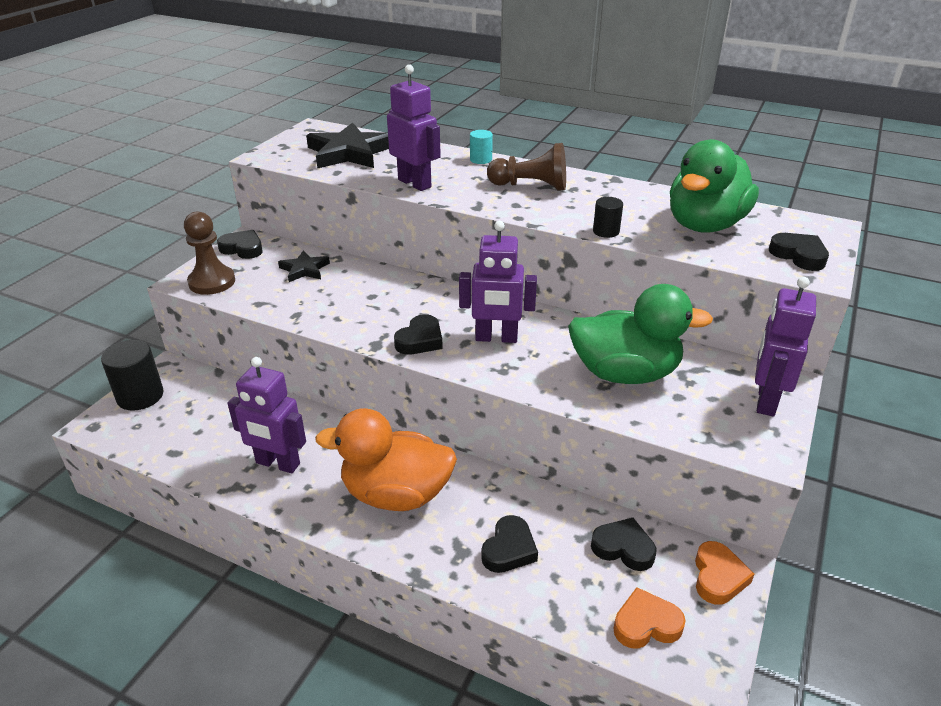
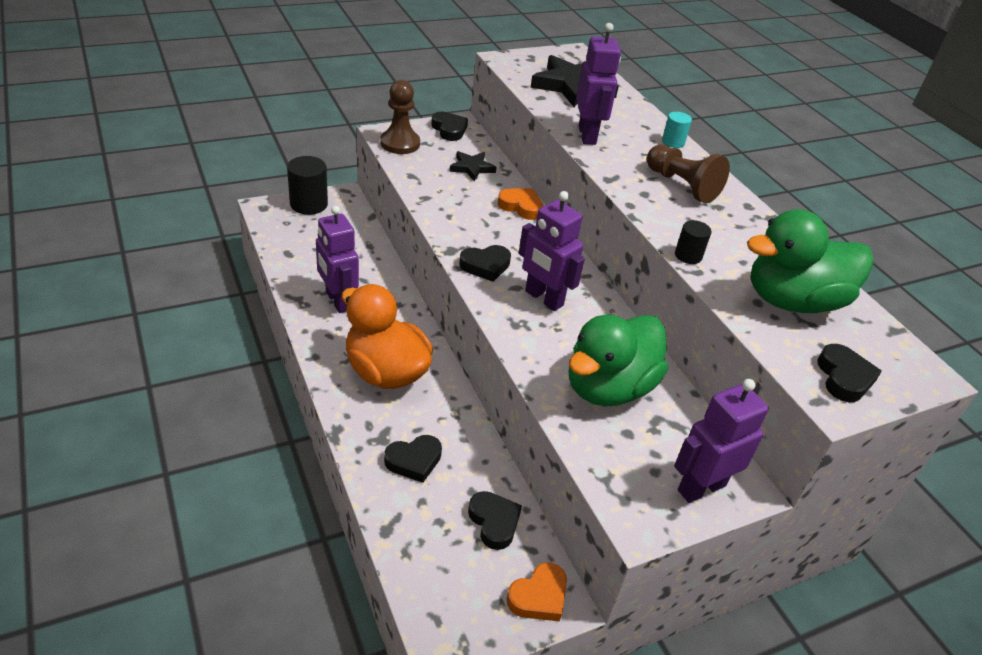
camera: 35 degrees right, 5 degrees up
green duck [568,284,713,384] -> green duck turned 90 degrees clockwise [568,314,668,406]
orange heart [613,587,686,649] -> orange heart moved to [498,188,543,220]

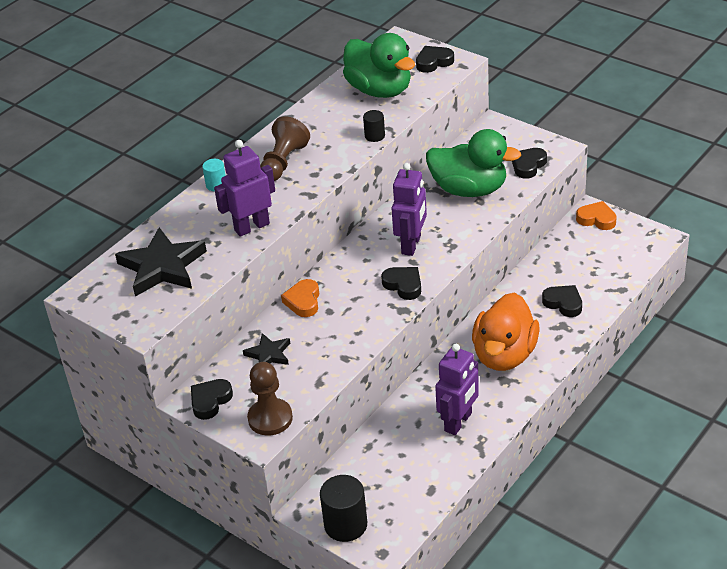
camera: 110 degrees left, 0 degrees up
black heart [468,491,522,550] -> black heart moved to [512,148,547,179]
purple robot [674,379,769,503] -> none

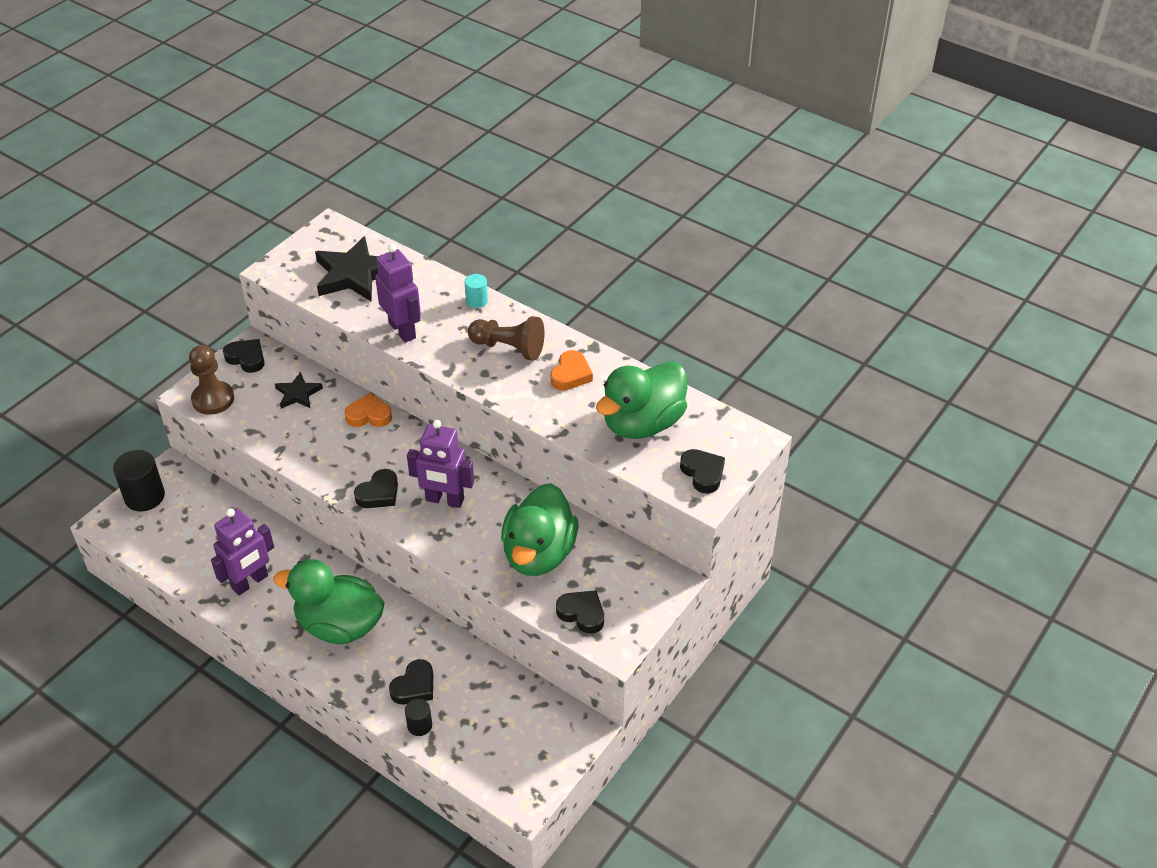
camera: 85 degrees right, 5 degrees up
black cylinder [363,110,385,142] -> black cylinder moved to [405,699,432,736]
purple robot [435,344,479,435] -> purple robot turned 75 degrees counterclockwise [211,509,274,596]
orange duck [472,293,540,371] -> green duck [273,559,385,644]
orange heart [576,201,617,230] -> orange heart moved to [550,350,593,391]

